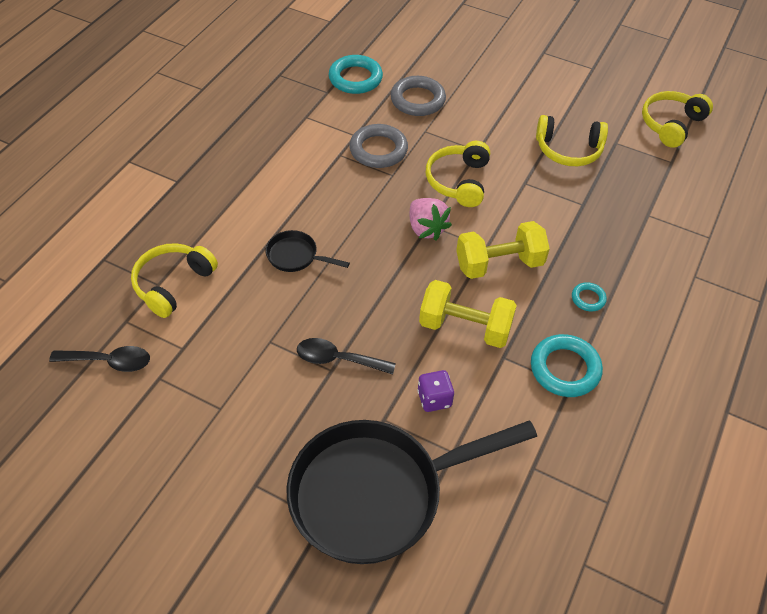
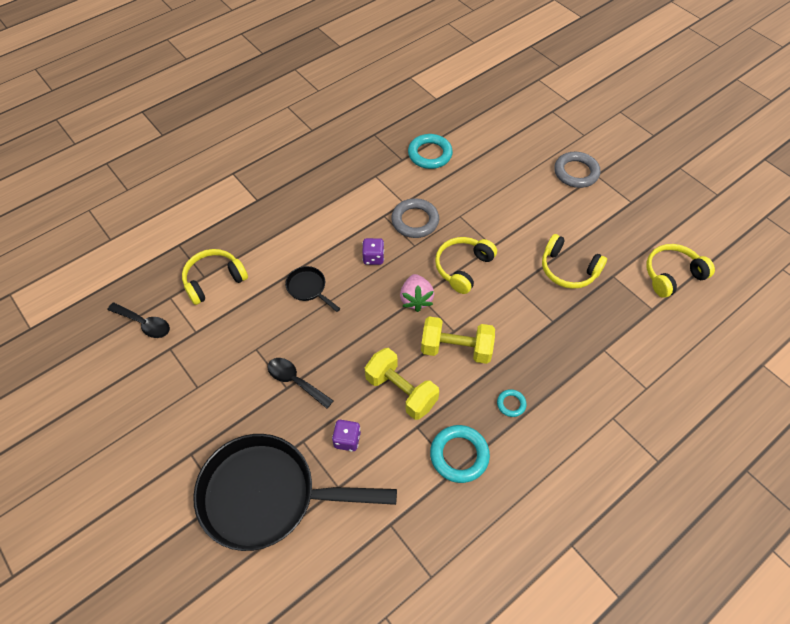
camera: 25 degrees right, 5 degrees up
grey ring [391,76,446,116] -> grey ring moved to [554,152,600,188]
none -> purple dice [362,238,384,265]

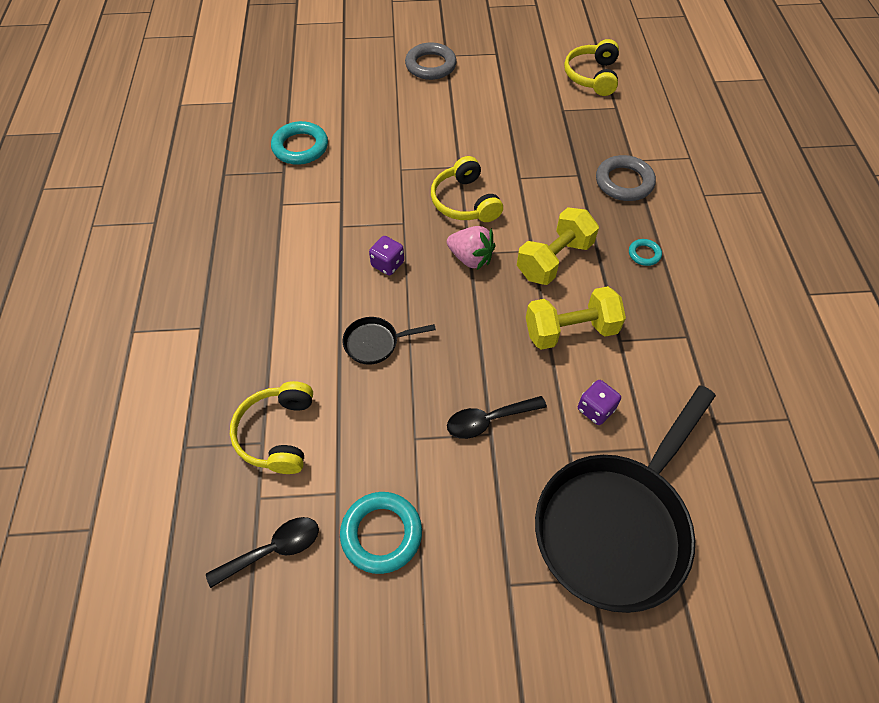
camera: 55 degrees left, 0 degrees up
grey ring [391,198,439,238] -> grey ring moved to [596,155,656,201]
turquoise ring [430,425,490,483] -> turquoise ring moved to [340,492,422,574]
yellow headphones [542,234,607,289] -> none

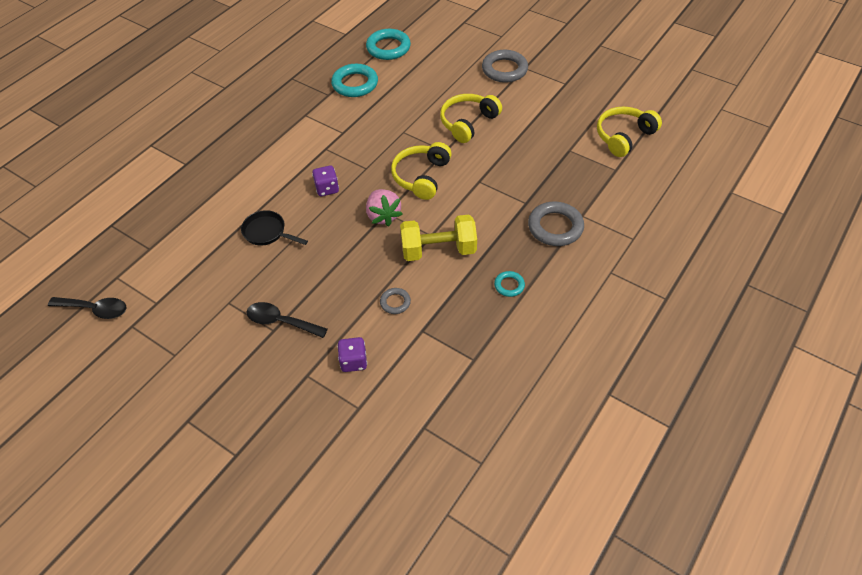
camera: 40 degrees right, 5 degrees down
yellow headphones [230,381,313,474] -> yellow headphones moved to [440,94,502,143]
turquoise ring [340,492,422,574] -> turquoise ring moved to [366,29,411,60]
yellow dumbbell [526,286,626,350] -> grey ring [380,288,411,314]
black pan [535,385,716,613] -> none

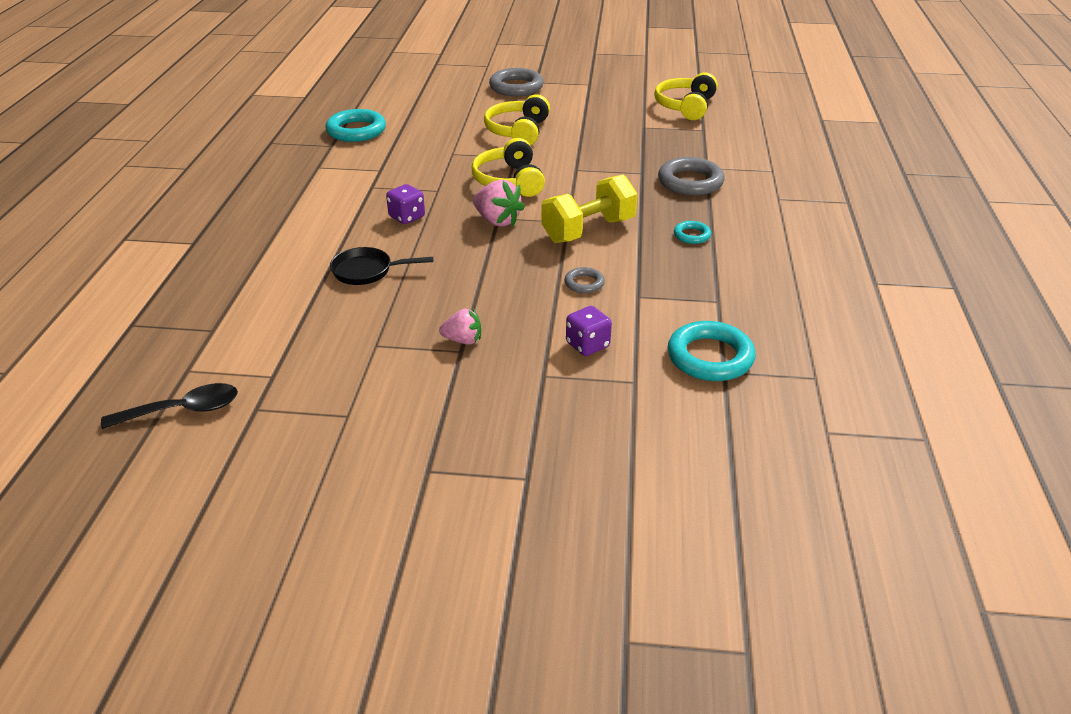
camera: 30 degrees left, 15 degrees down
black spoon [247,302,328,338] -> pink strawberry [439,309,481,345]
turquoise ring [366,29,411,60] -> turquoise ring moved to [668,321,755,381]

